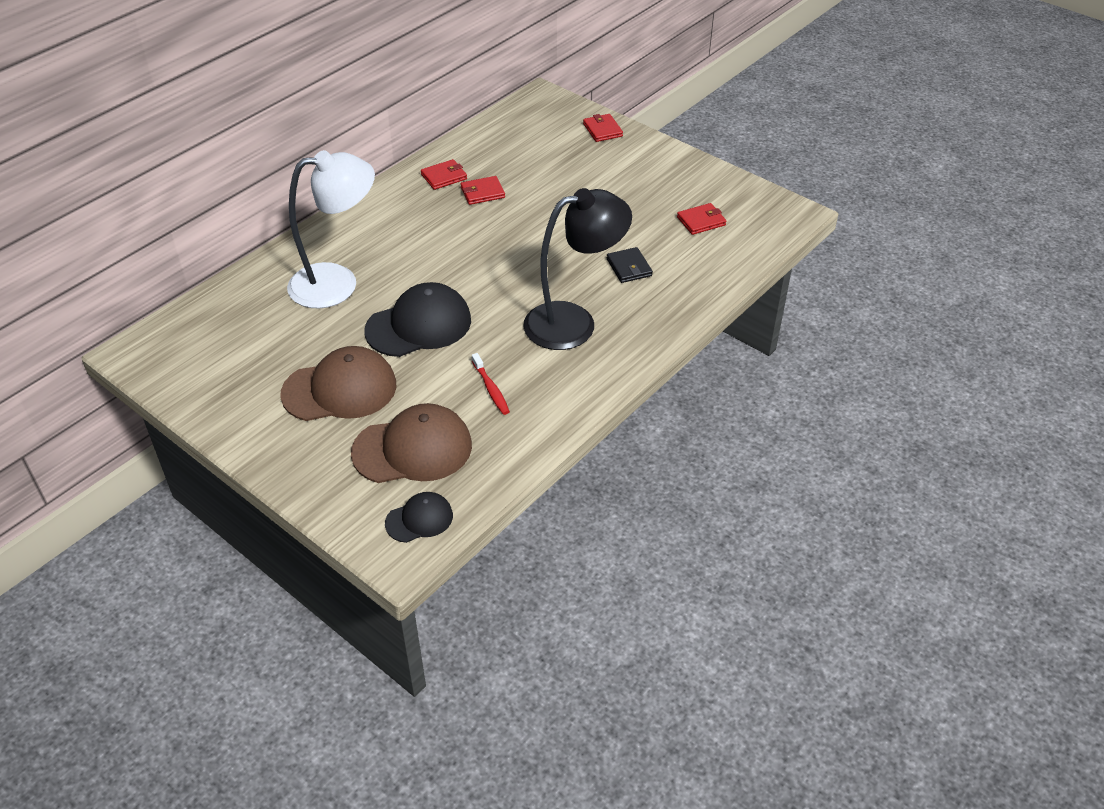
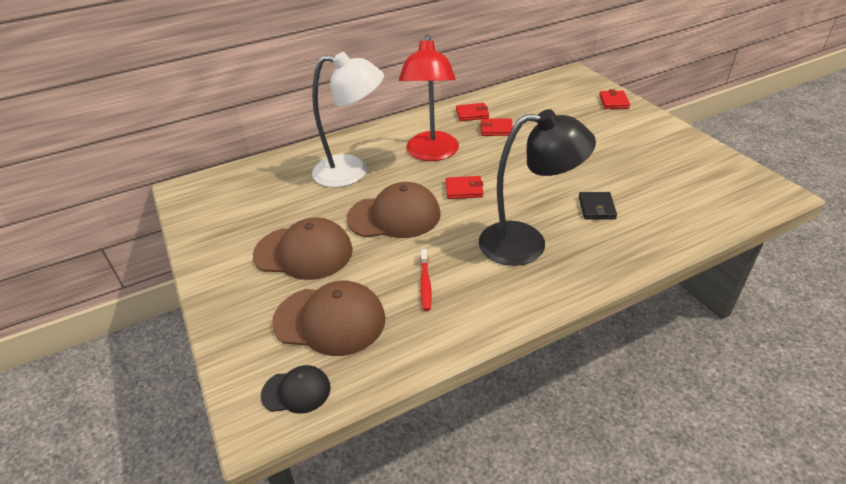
camera: 25 degrees right, 5 degrees down
black cap [364,282,471,357] -> brown cap [346,182,440,238]
red wallet [677,203,726,235] -> red wallet moved to [446,176,483,199]
none -> red lamp [399,34,459,161]

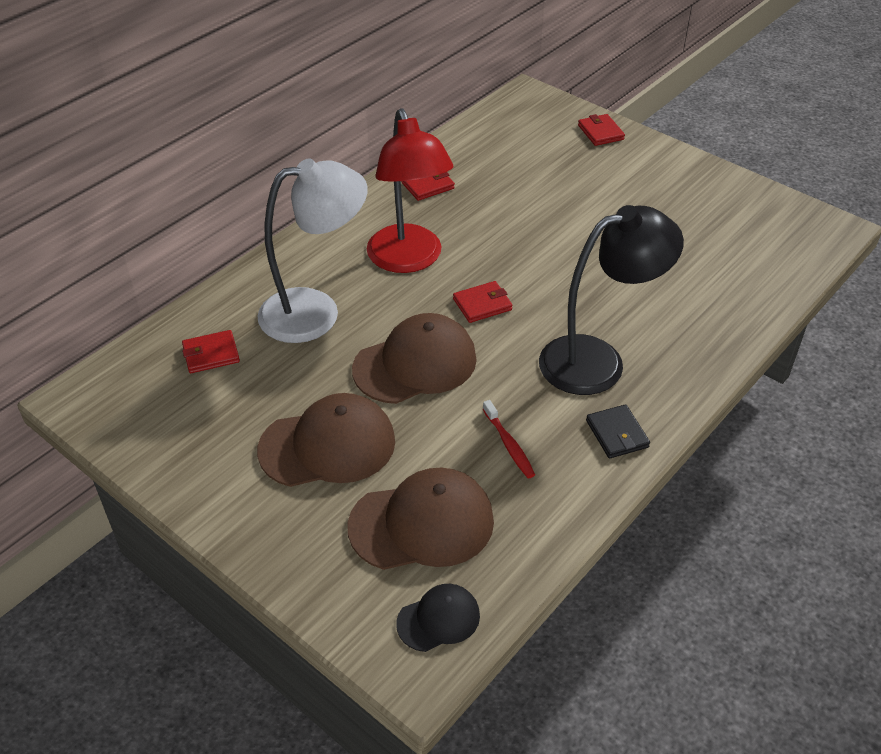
camera: 25 degrees left, 5 degrees up
red wallet [480,119,513,136] -> red wallet moved to [182,330,240,373]
black wallet [579,192,617,219] -> black wallet moved to [586,404,650,459]

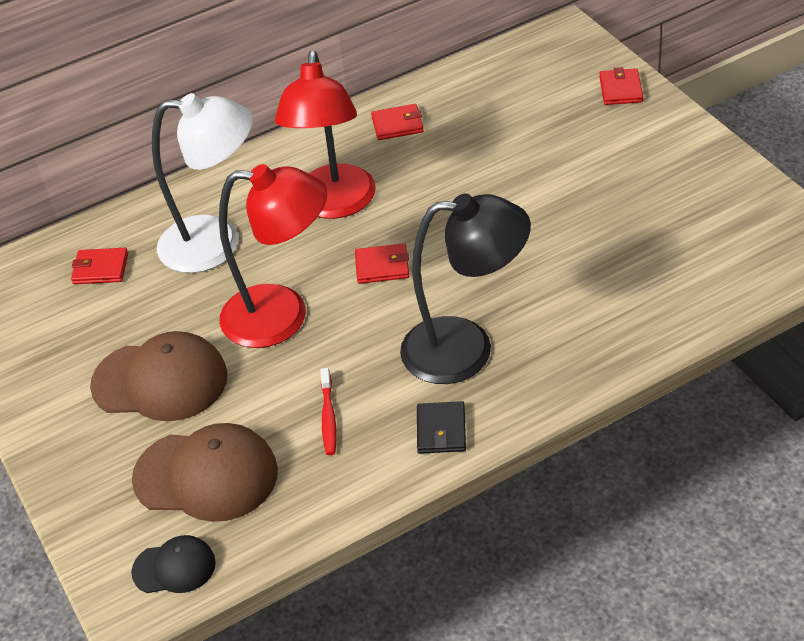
camera: 25 degrees right, 0 degrees up
brown cap [352,313,477,404] -> red lamp [219,164,327,348]

